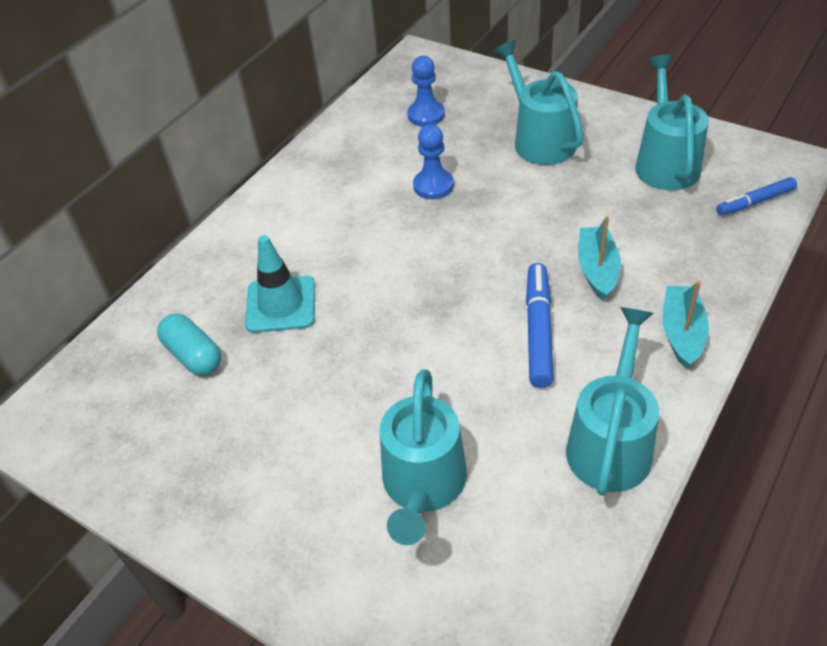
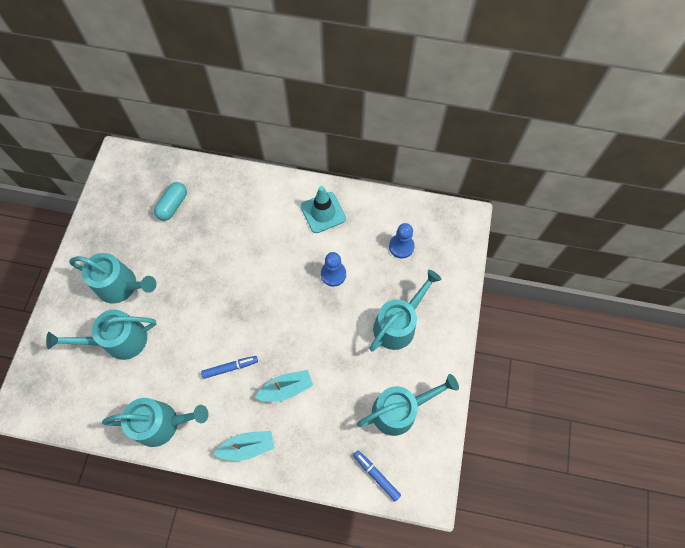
camera: 65 degrees right, 20 degrees up
turquoise traffic cone [245,235,315,333] -> turquoise traffic cone moved to [301,186,346,233]
blue marker [526,263,554,388] -> blue marker [201,356,258,379], size x0.66
none -> turquoise watering can [69,253,157,303]

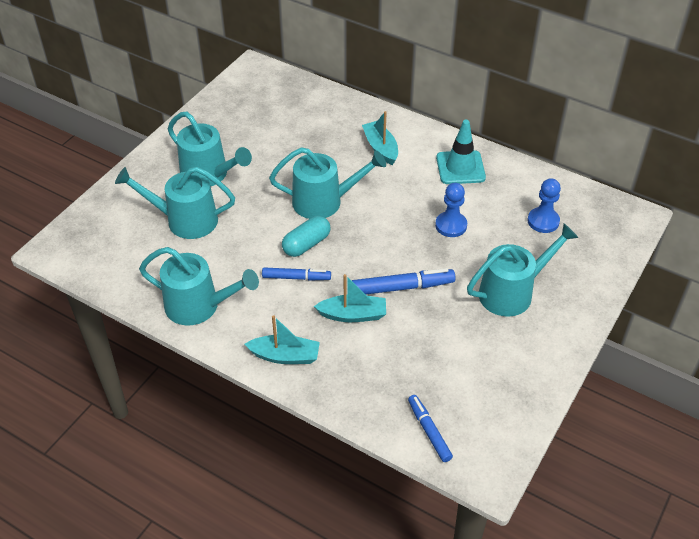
camera: 20 degrees right, 20 degrees down
turquoise capsule [154,182,187,221] -> turquoise capsule moved to [282,216,330,257]
turquoise watering can [357,374,459,436] -> turquoise watering can moved to [269,147,386,219]
none -> blue marker [352,268,456,294]
none -> turquoise boat [362,111,398,165]

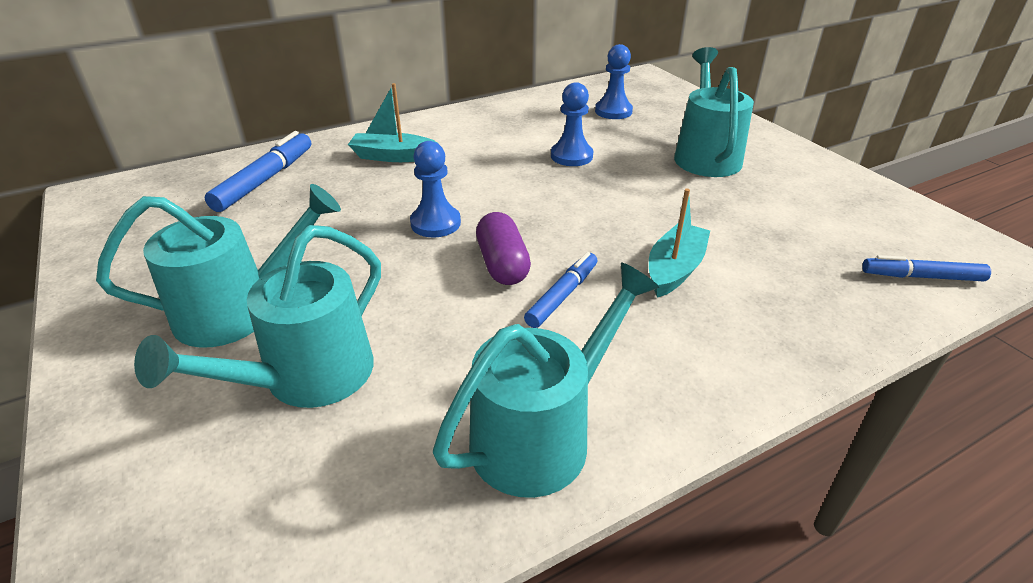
camera: 60 degrees left, 10 degrees down
turquoise boat [245,315,320,364] -> none
turquoise watering can [269,147,386,219] -> blue pawn [410,141,461,237]
turquoise capsule [282,216,330,257] -> purple capsule [476,212,531,285]
blue marker [352,268,456,294] -> blue marker moved to [205,131,311,212]
turquoise traffic cone [436,120,486,184] -> none

